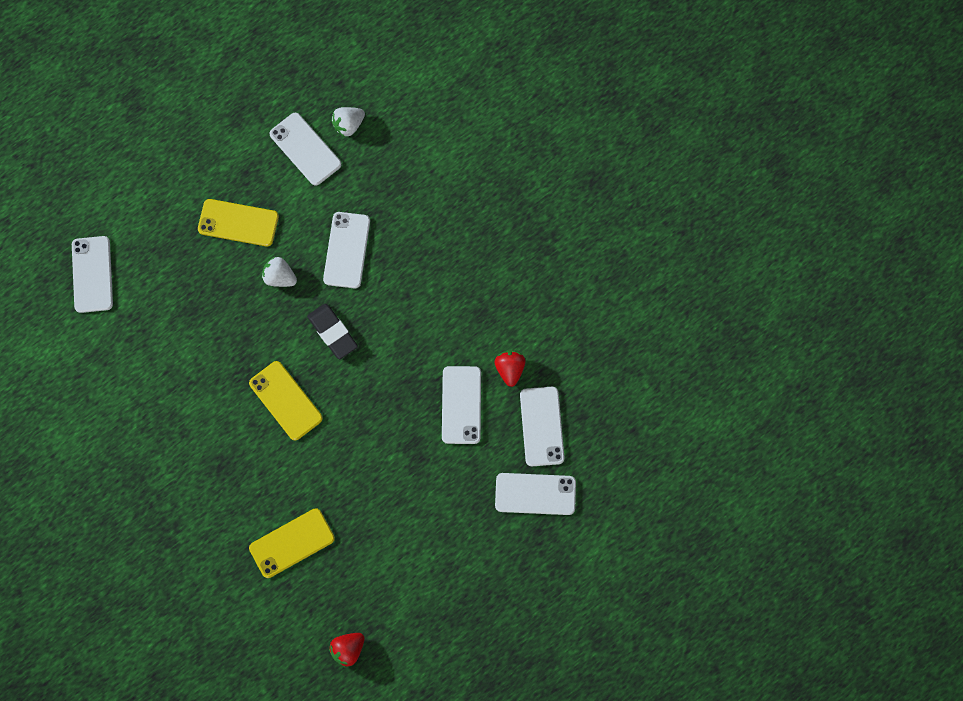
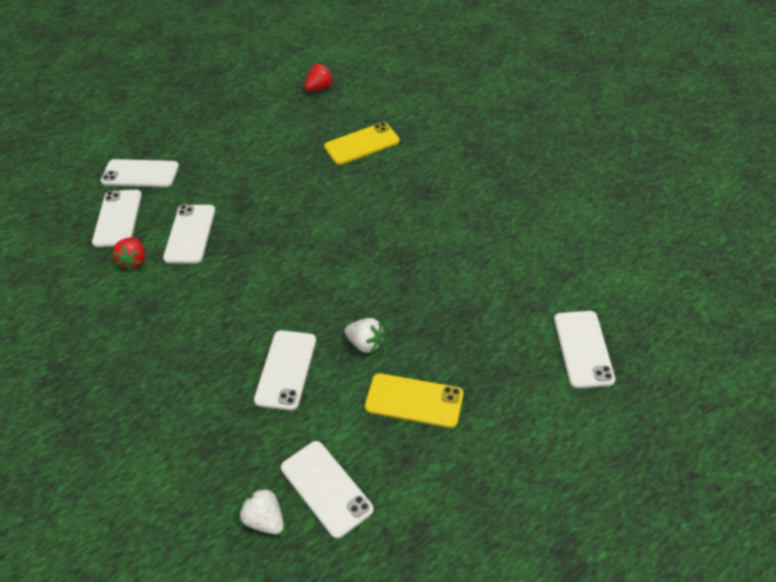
camera: 175 degrees left, 25 degrees down
yellow phone [249,361,323,441] -> none
black eraser [307,304,358,359] -> none
white strawberry [331,107,365,137] -> white strawberry turned 105 degrees counterclockwise [240,488,284,534]

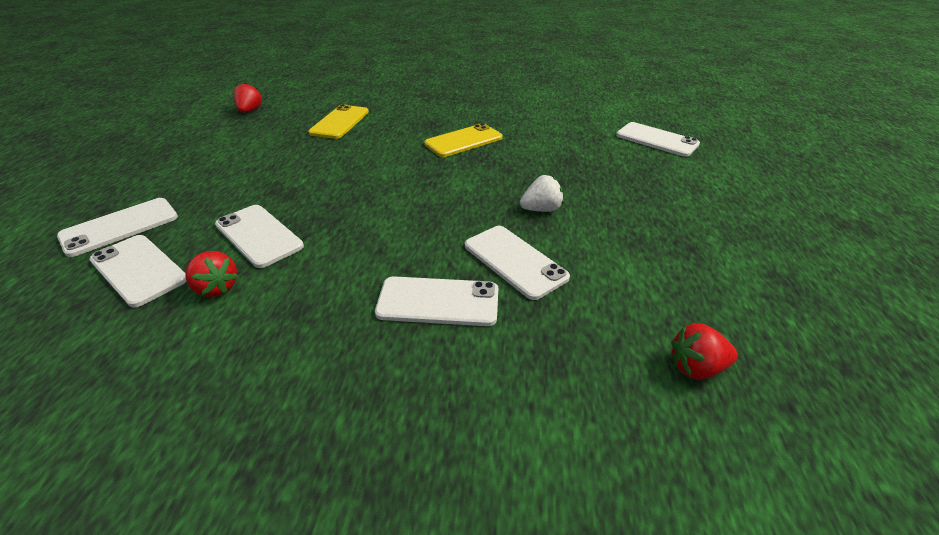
camera: 50 degrees left, 10 degrees down
white strawberry [240,488,284,534] -> red strawberry [671,323,738,380]
white phone [281,441,374,539] -> white phone moved to [375,276,498,326]
yellow phone [365,373,463,428] -> yellow phone moved to [424,123,503,157]

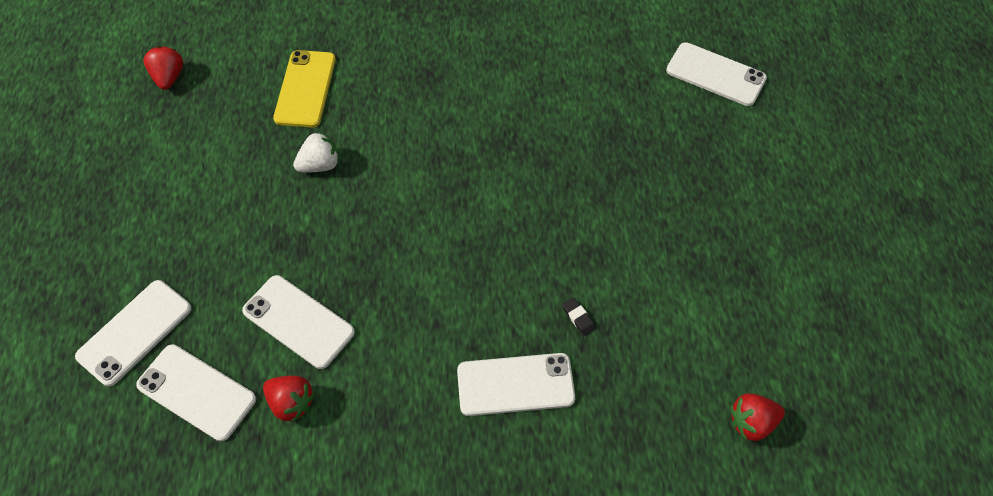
camera: 10 degrees left, 20 degrees up
yellow phone [424,123,503,157] -> none
white phone [465,226,570,300] -> black eraser [562,297,596,336]
white strawberry [520,175,564,212] -> white strawberry moved to [293,132,339,173]

